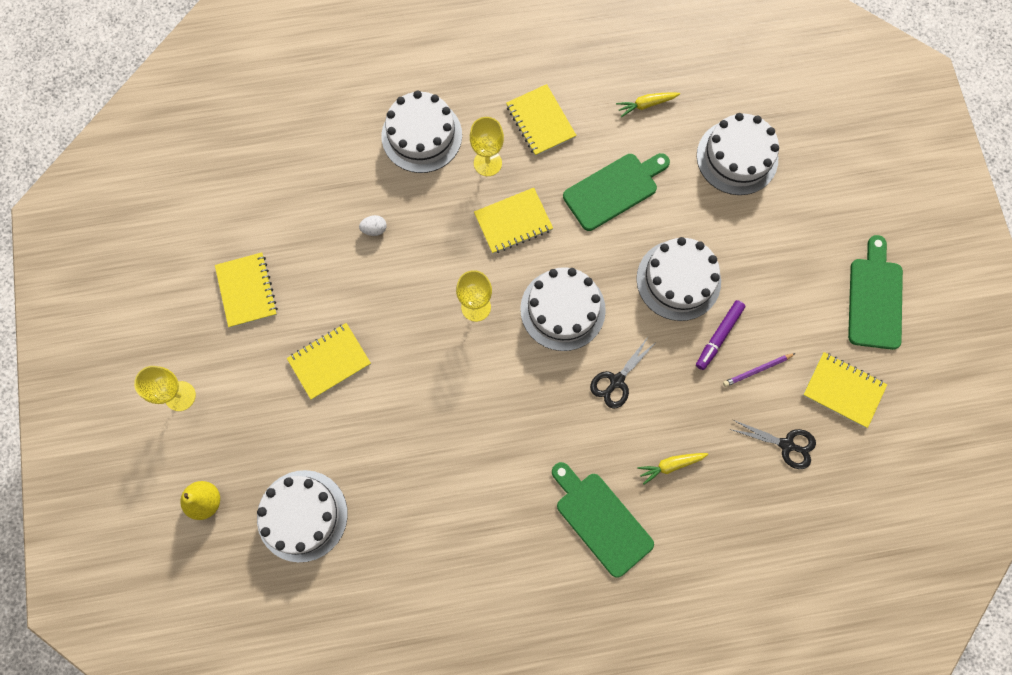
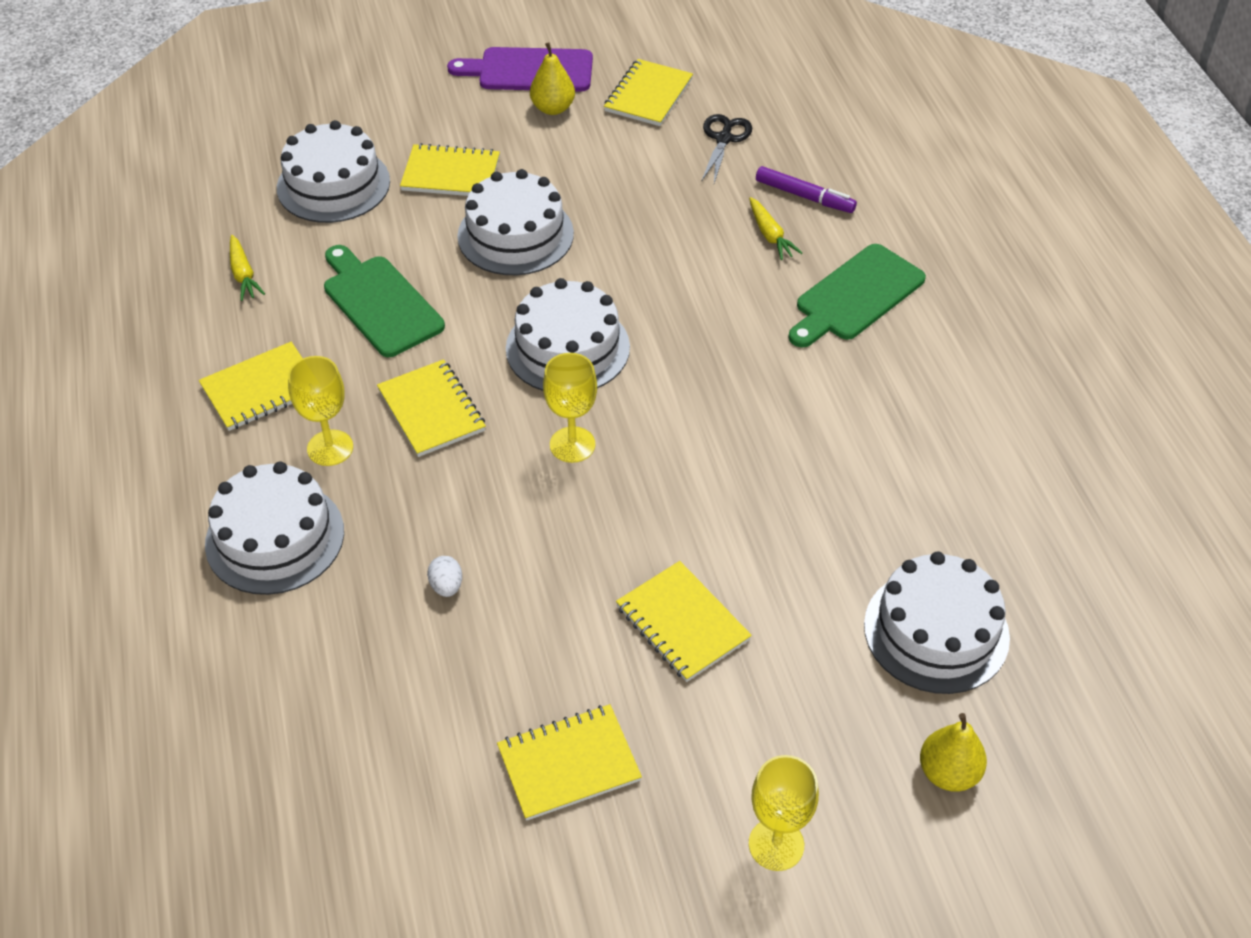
camera: 95 degrees left, 25 degrees down
black scissors [590,337,656,408] -> none
purple marker [696,300,745,370] -> purple marker moved to [756,166,857,213]
purple pencil [723,353,796,387] -> none
green cutting board [848,235,903,350] -> purple cutting board [447,47,593,92]
none -> yellow notebook [400,143,500,196]
none -> yellow pear [530,42,575,115]

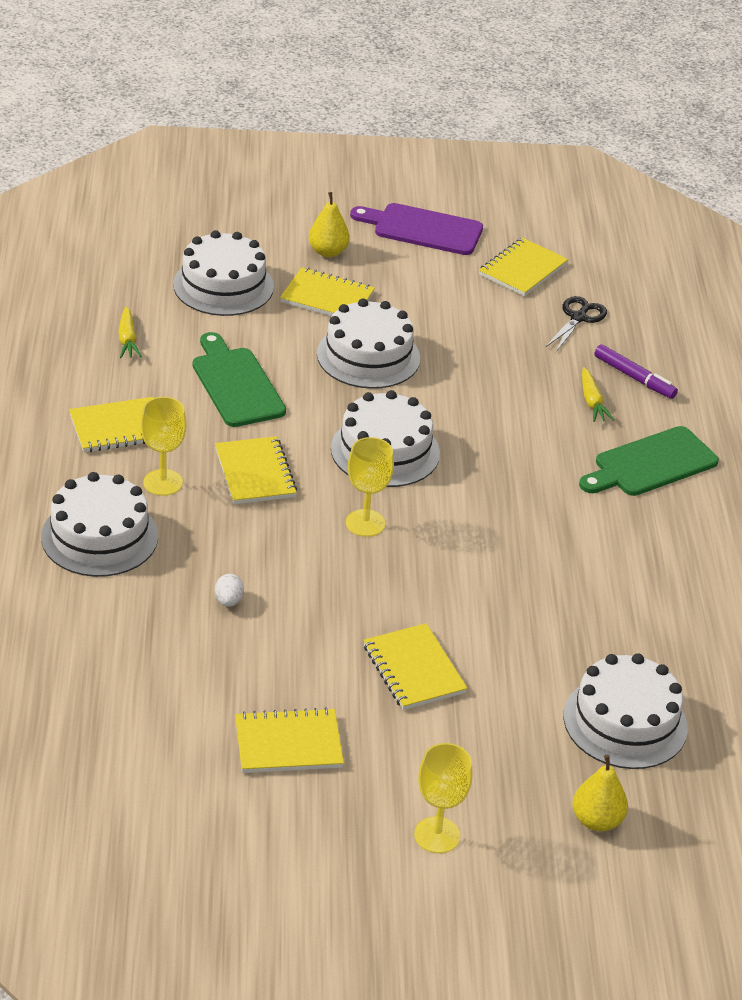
camera: 10 degrees right, 10 degrees down
yellow pear [530,42,575,115] -> yellow pear moved to [309,192,350,257]

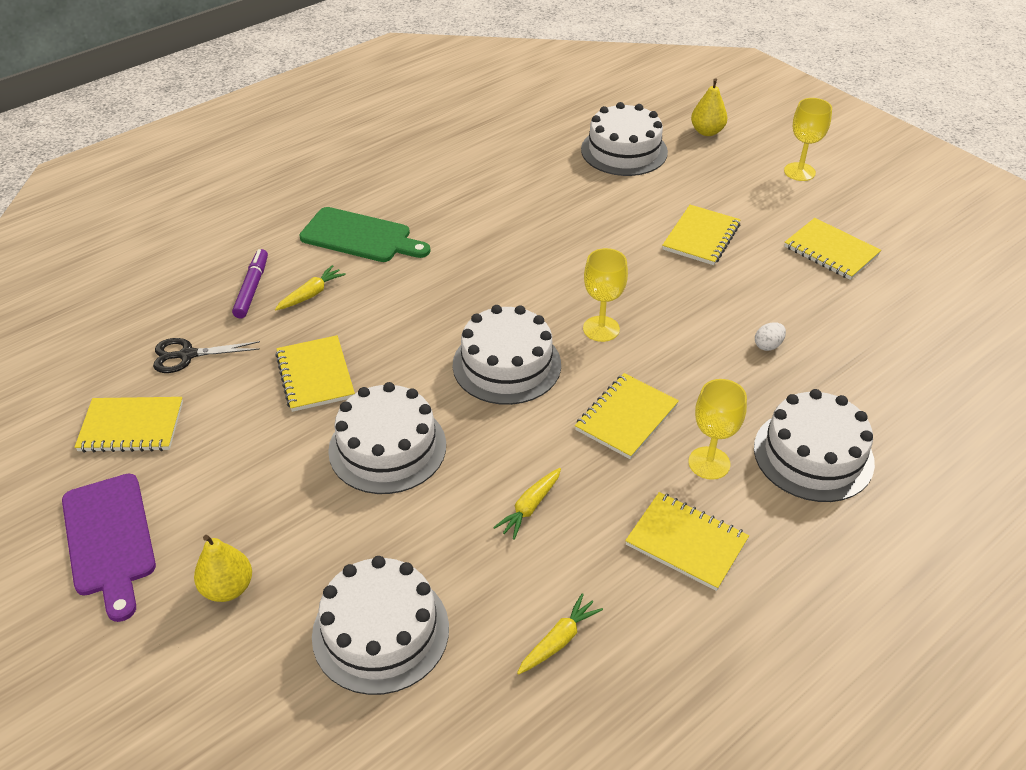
camera: 125 degrees left, 5 degrees up
green cutting board [192,332,286,427] -> yellow carrot [493,468,561,540]
yellow notebook [280,267,375,316] -> yellow notebook moved to [275,335,355,412]

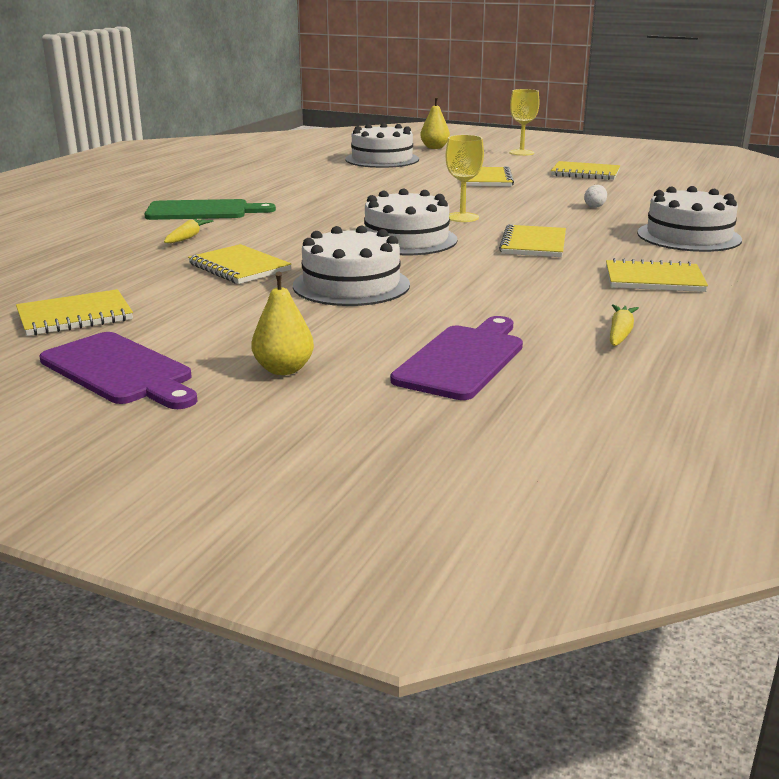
camera: 25 degrees left, 20 degrees down
black scissors [153,338,260,373] -> none
purple marker [232,249,268,319] -> none
white cake [312,556,449,695] -> purple cutting board [390,316,523,400]
yellow carrot [493,468,561,540] -> none
yellow goblet [689,379,747,480] -> none

